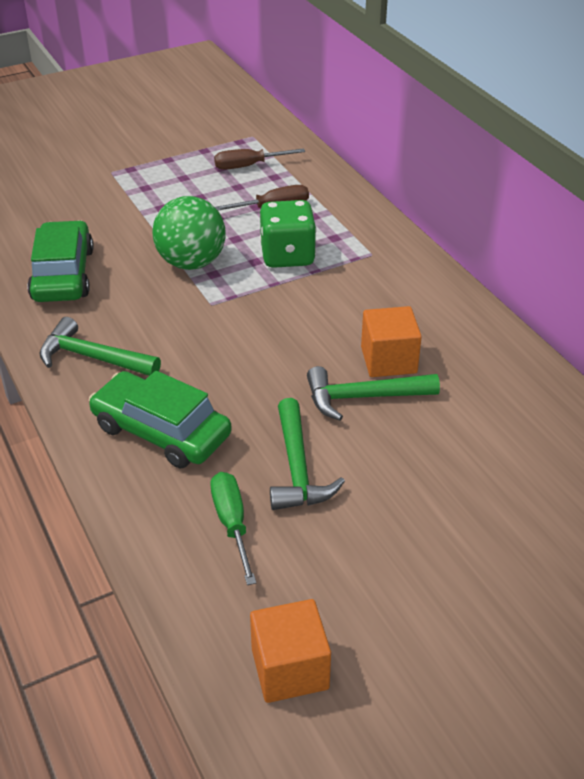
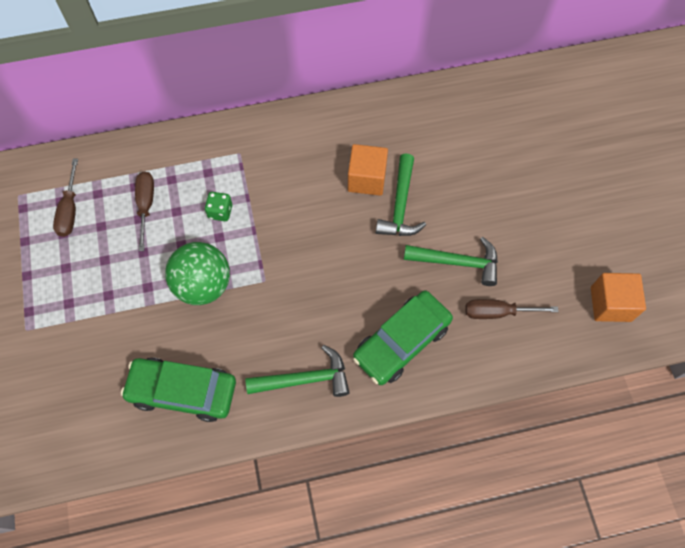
camera: 75 degrees left, 25 degrees up
green hammer [39,317,161,376] -> green hammer turned 135 degrees counterclockwise [246,345,350,397]
green screwdriver [211,472,256,585] -> brown screwdriver [465,299,558,319]
green dice [260,200,317,268] -> green dice [205,192,232,221], size x0.53

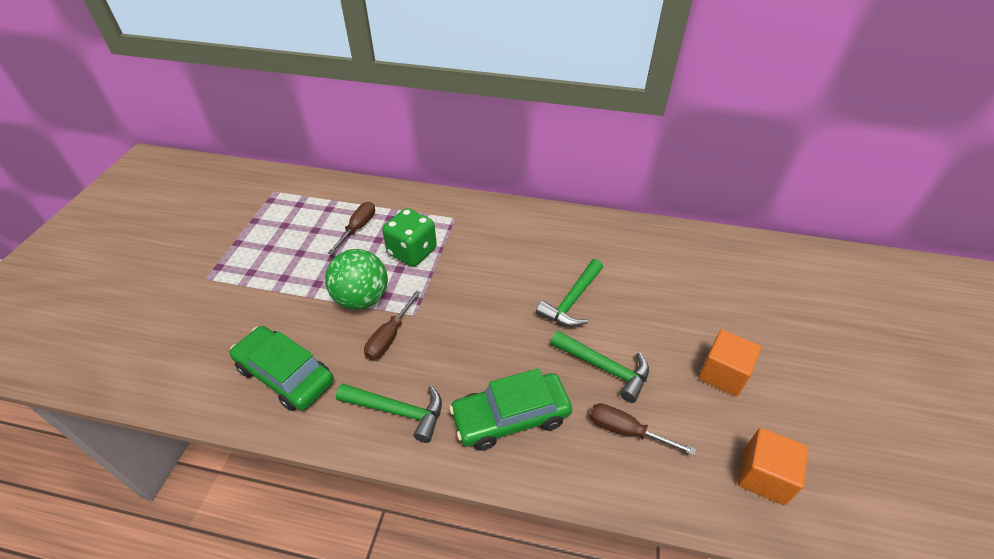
camera: 25 degrees right, 20 degrees down
brown screwdriver [53,159,78,237] -> brown screwdriver moved to [364,291,421,360]
green dice [205,192,232,221] -> green dice [382,208,437,266], size x1.90
orange cube [348,144,388,196] -> orange cube moved to [698,329,761,397]

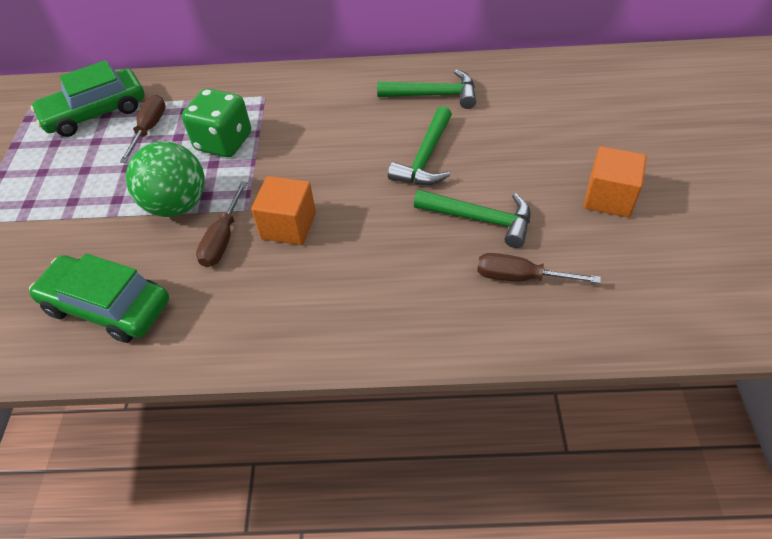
camera: 10 degrees left, 5 degrees up
green hammer [336,383,442,443] -> green hammer moved to [377,69,476,109]
green car [449,368,572,450] -> green car moved to [31,60,145,137]
orange cube [738,428,809,505] -> orange cube moved to [251,176,316,245]

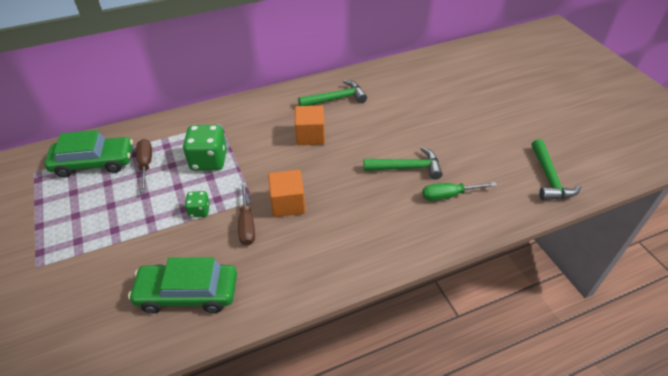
camera: 25 degrees left, 5 degrees down
green car [31,60,145,137] -> green car turned 135 degrees counterclockwise [44,130,133,178]
green ball [126,142,205,217] -> green dice [185,191,210,217]
green hammer [388,106,452,185] -> green hammer moved to [532,139,581,200]
brown screwdriver [477,253,601,283] -> green screwdriver [422,182,497,201]
orange cube [584,146,647,217] -> orange cube moved to [295,105,325,145]

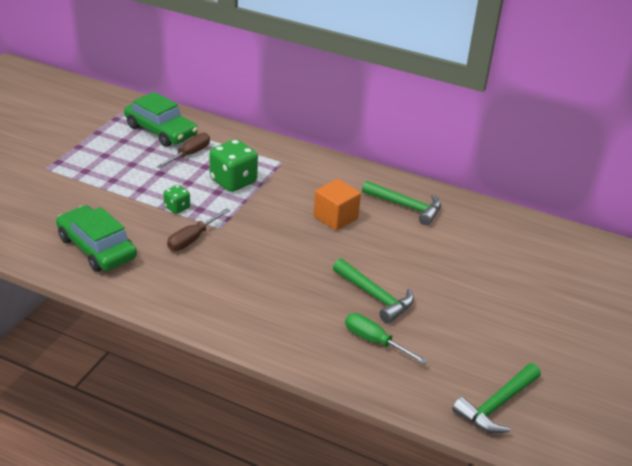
camera: 45 degrees right, 10 degrees down
orange cube [268,170,305,217] -> none

